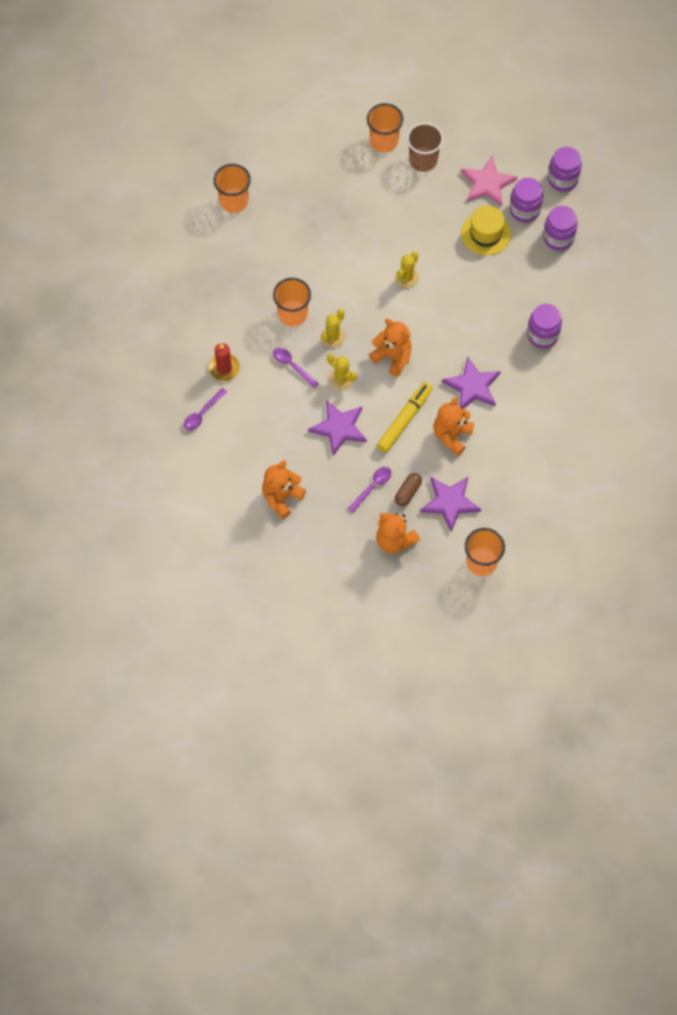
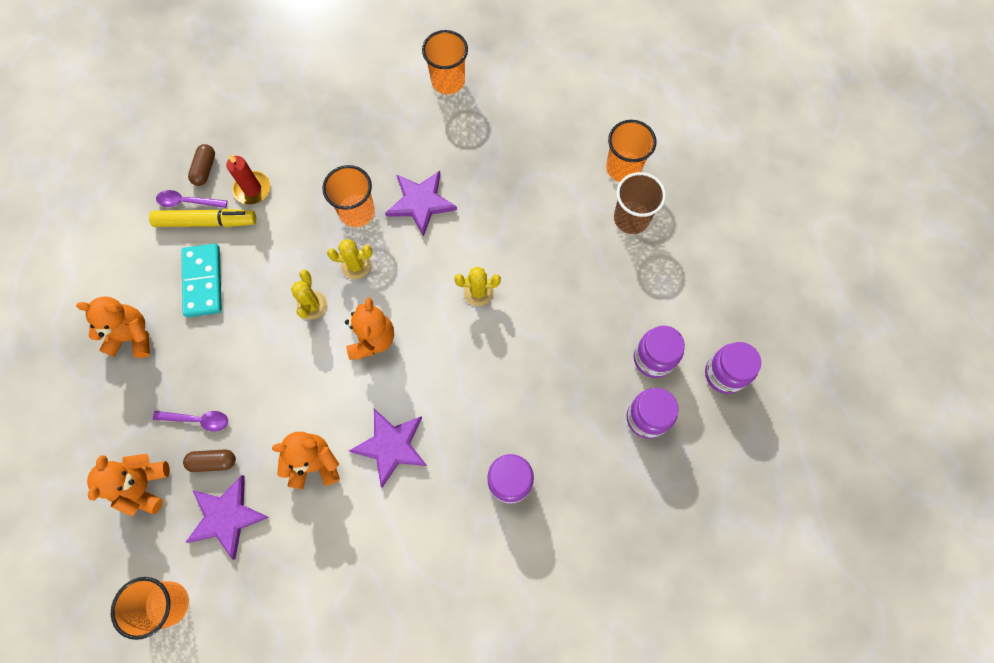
camera: 55 degrees right, 5 degrees up
purple spoon [273,347,319,388] -> none
purple star [308,400,367,456] -> purple star moved to [385,171,457,237]
yellow marker [377,382,433,452] -> yellow marker moved to [149,209,256,227]
pink star [461,156,517,206] -> none
yellow hat [461,205,511,255] -> none
none -> turquoise domino [181,244,222,317]
none -> brown capsule [188,144,215,186]

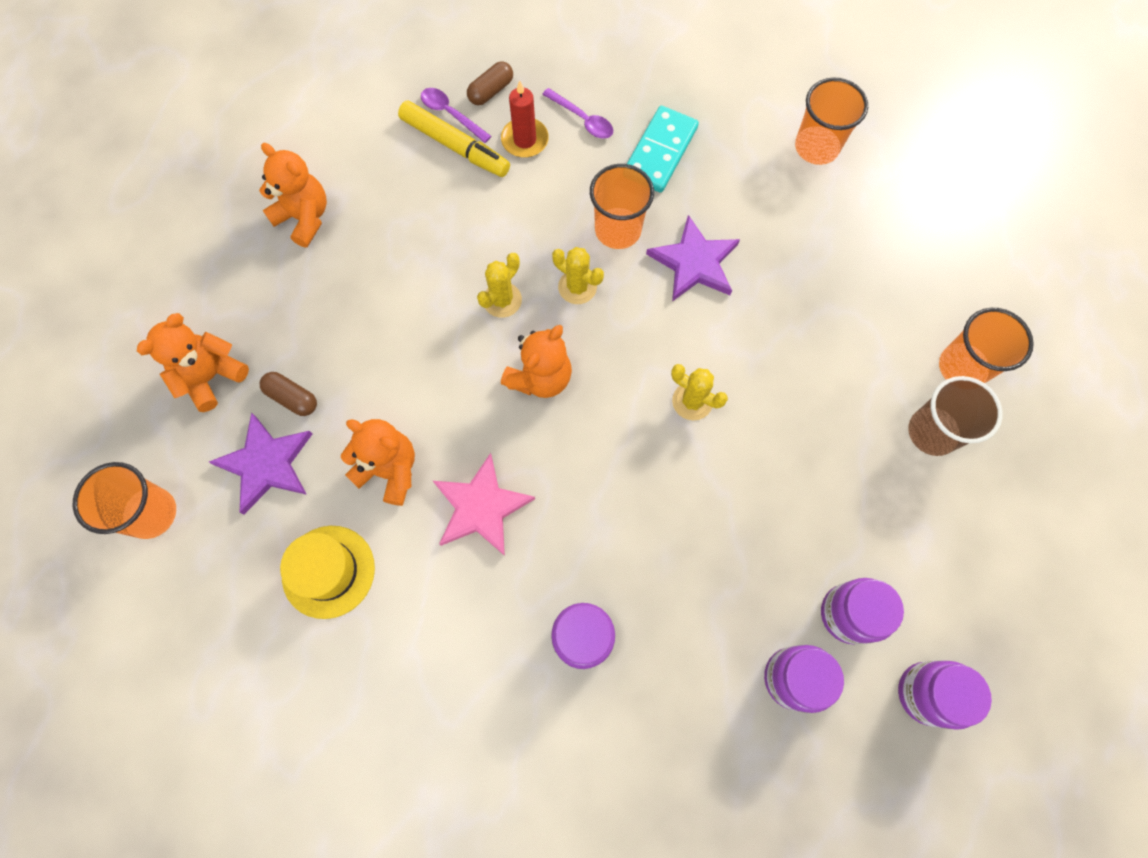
camera: 35 degrees right, 0 degrees up
purple spoon [153,411,228,431] -> purple spoon moved to [542,88,613,139]
turquoise domino [181,244,222,317] -> turquoise domino moved to [627,106,699,193]
purple star [349,409,427,488] -> pink star [433,453,535,556]
none -> yellow hat [280,526,375,619]

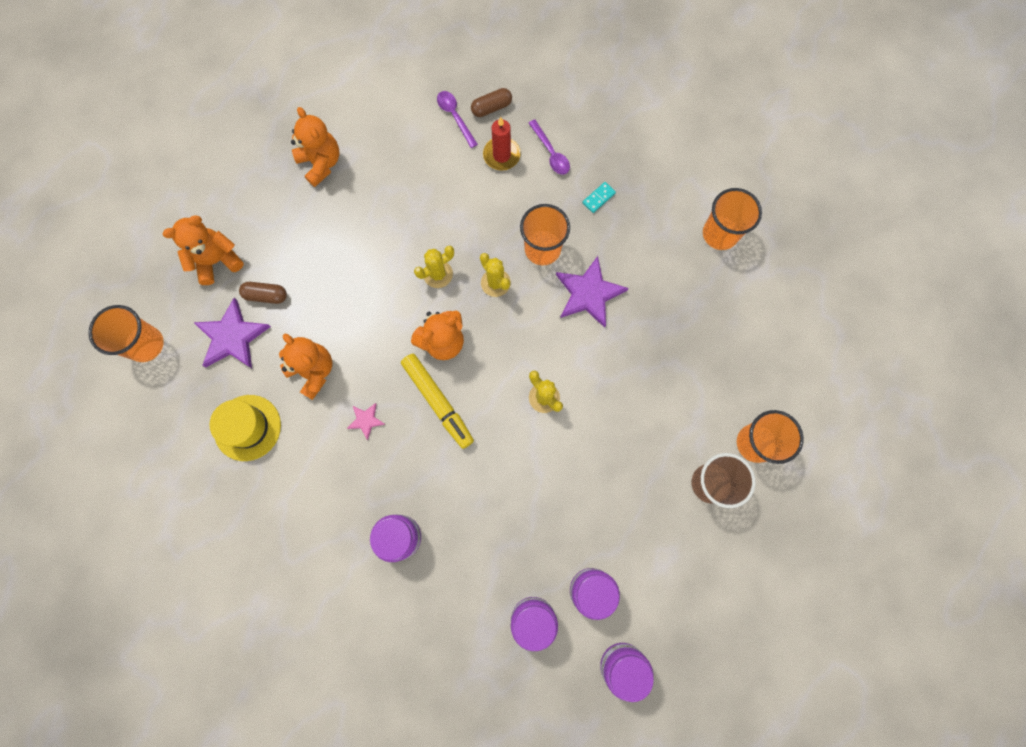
camera: 20 degrees right, 5 degrees up
brown capsule [260,372,317,416] -> brown capsule turned 45 degrees counterclockwise [239,282,287,304]
yellow marker [398,100,510,177] -> yellow marker moved to [401,354,474,449]
pink star [433,453,535,556] -> pink star [347,403,385,440], size x0.49
turquoise domino [627,106,699,193] -> turquoise domino [582,182,616,213], size x0.46

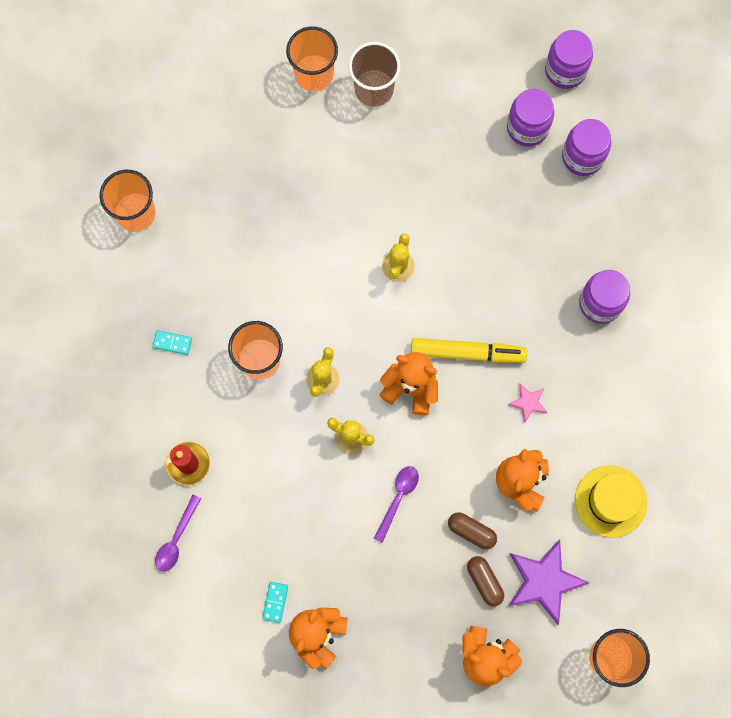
camera: 125 degrees left, 0 degrees up
yellow marker [401,354,474,449] -> yellow marker turned 75 degrees clockwise [411,338,527,363]
brown capsule [471,88,512,117] -> brown capsule moved to [448,512,497,549]
purple spoon [529,119,570,175] -> purple spoon moved to [374,466,419,543]
purple star [556,256,628,328] -> none
none -> turquoise domino [262,582,288,623]

